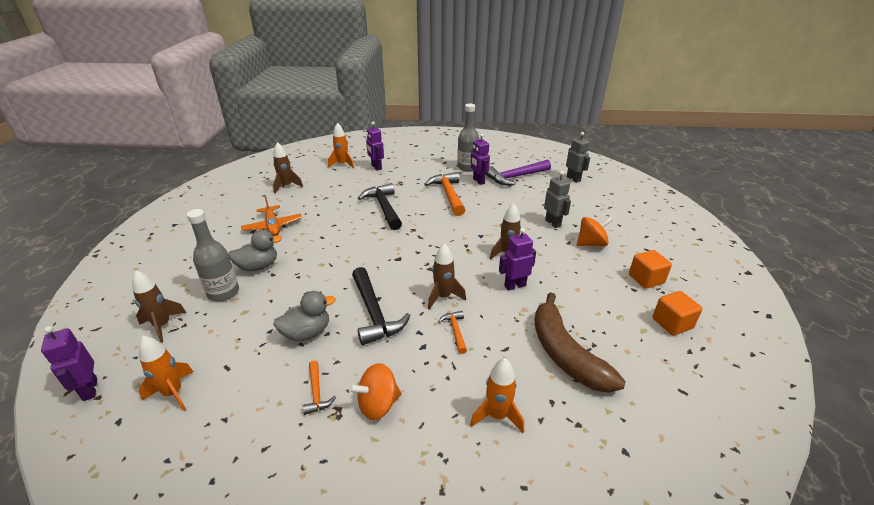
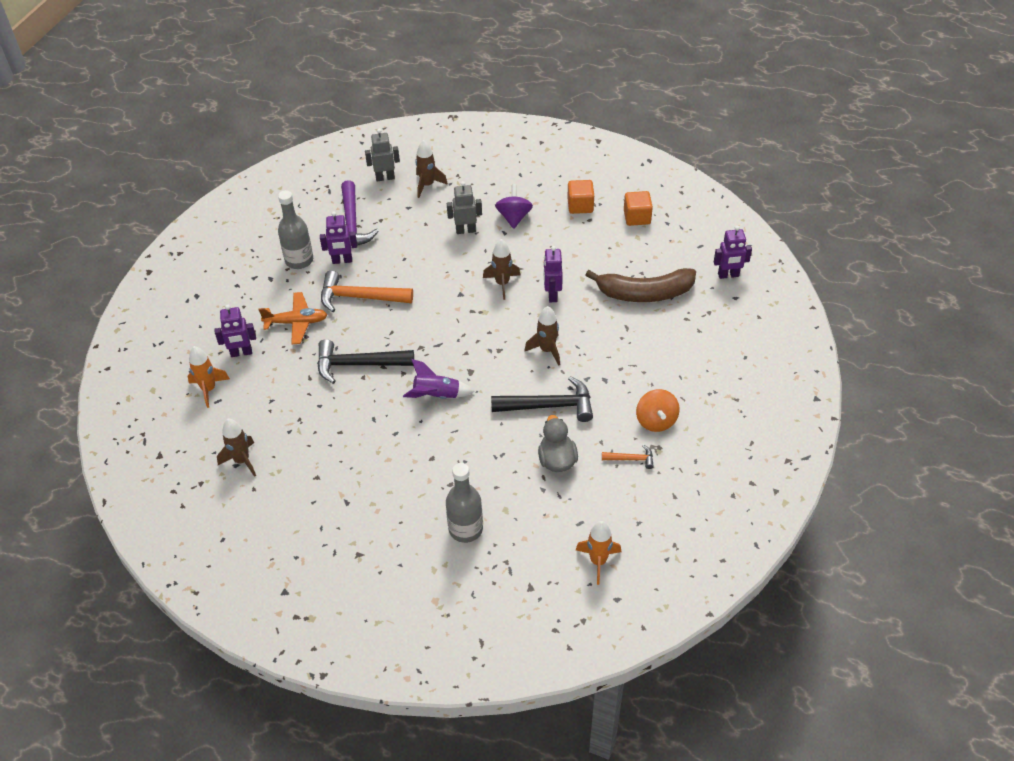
camera: 70 degrees left, 15 degrees up
purple robot [41,326,97,401] -> purple robot moved to [714,226,752,279]
brown rocket [132,270,186,343] -> brown rocket moved to [415,140,448,198]
grey duck [228,230,282,271] -> none
orange plane [241,196,302,236] -> orange plane moved to [259,292,327,344]
orange hammer [438,311,467,354] -> none
orange rocket [470,358,524,433] -> none
orange spinning top [577,217,613,246] -> purple spinning top [495,184,533,229]
none -> purple rocket [403,359,474,399]

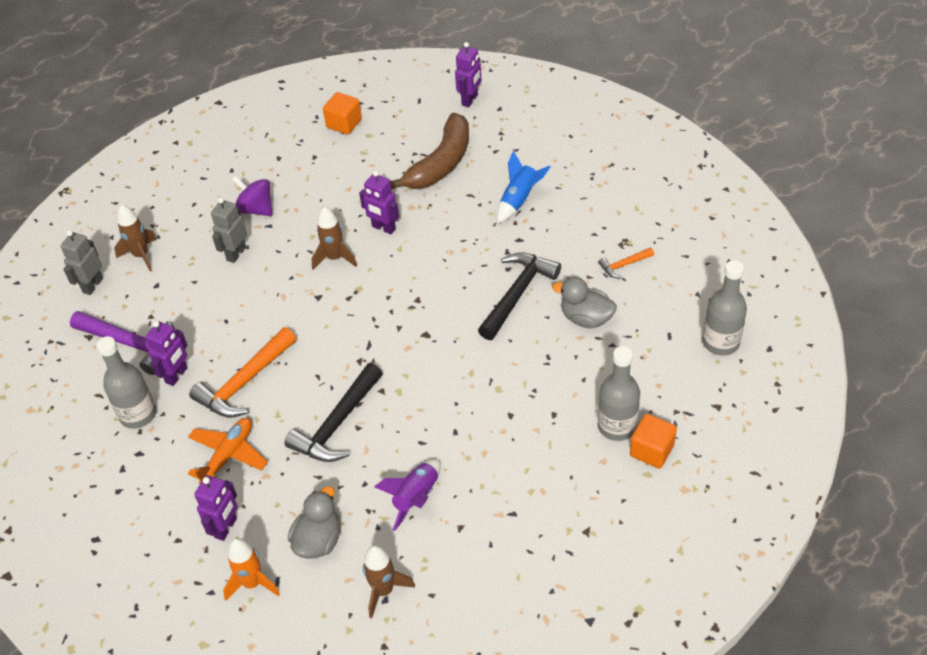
camera: 55 degrees left, 0 degrees up
purple rocket [403,359,474,399] -> purple rocket moved to [374,459,441,531]
brown rocket [525,306,560,366] -> none
orange cube [567,180,594,214] -> orange cube moved to [630,414,677,468]
orange rocket [576,521,621,585] -> grey bottle [702,260,747,356]
orange hammer [602,444,654,469] -> orange hammer turned 150 degrees counterclockwise [598,247,654,278]
orange spinning top [636,389,680,432] -> none
none -> grey duck [288,486,340,559]
none -> blue rocket [497,151,551,223]

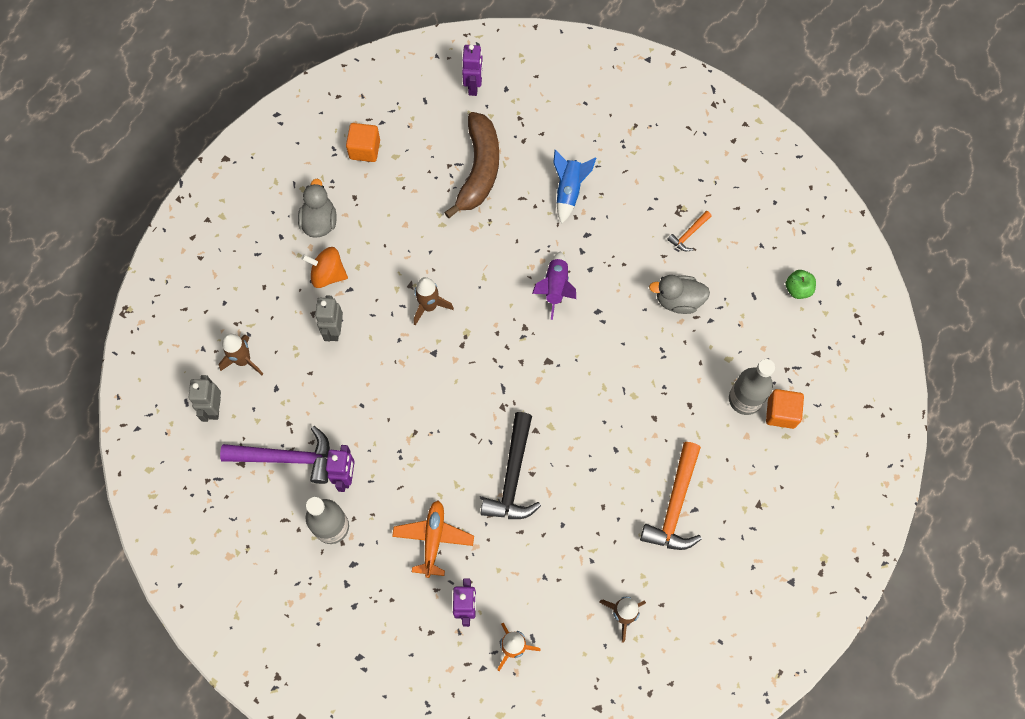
camera: 25 degrees left, 20 degrees up
orange hammer [189,327,296,418] -> orange hammer moved to [640,442,702,550]
purple spinning top [232,176,272,216] -> orange spinning top [302,247,348,288]
grey duck [288,486,340,559] -> grey duck moved to [298,179,337,238]
purple robot [359,171,399,234] -> none
purple rocket [374,459,441,531] -> purple rocket moved to [532,251,576,320]
black hammer [478,252,561,340] -> none
grey bottle [702,260,747,356] -> green apple [786,270,816,299]

